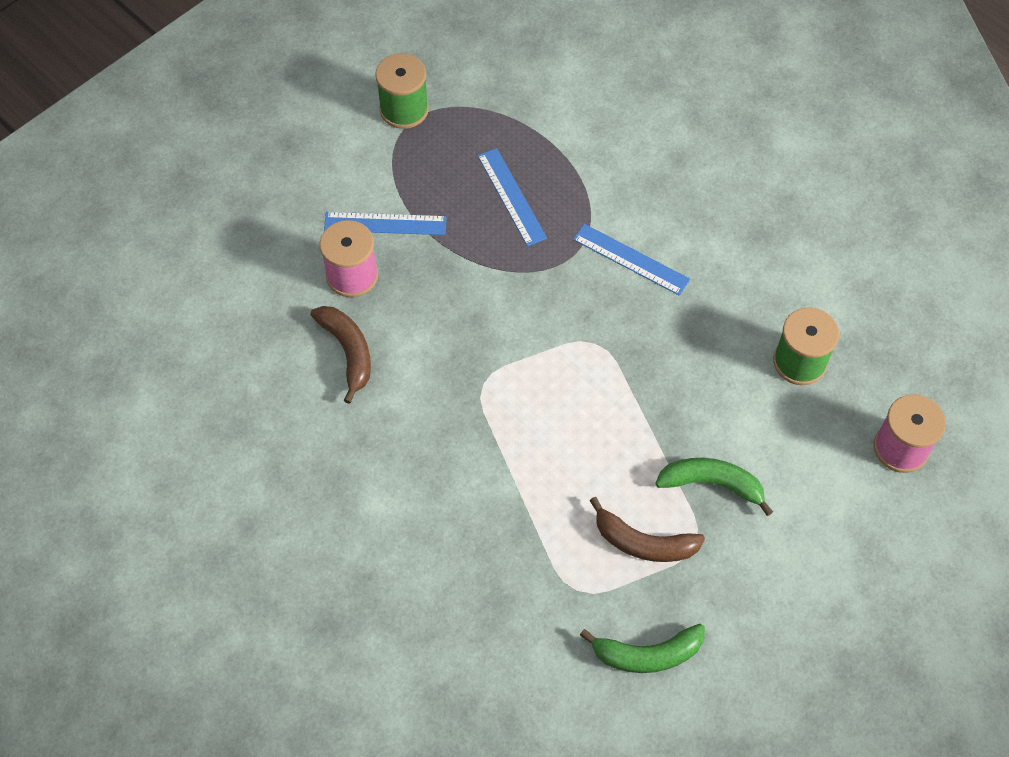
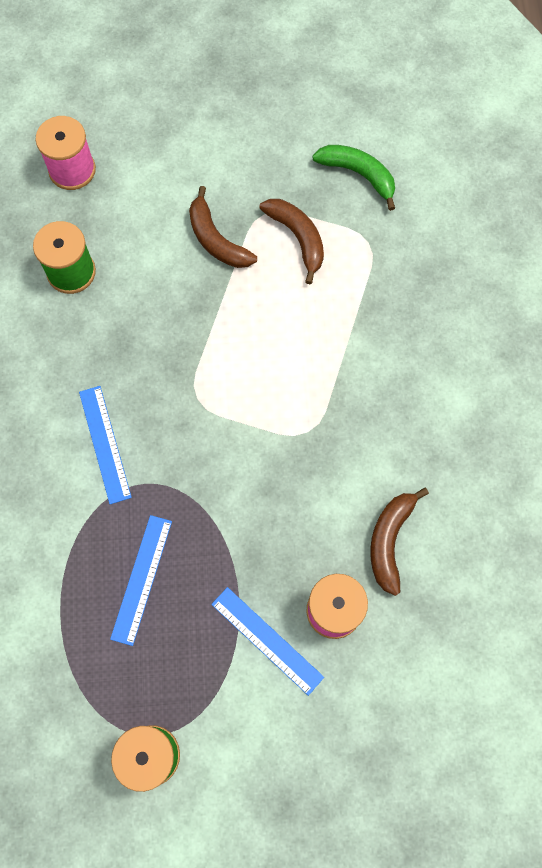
camera: 140 degrees left, 10 degrees up
green banana [655,458,773,516] -> brown banana [189,186,257,268]

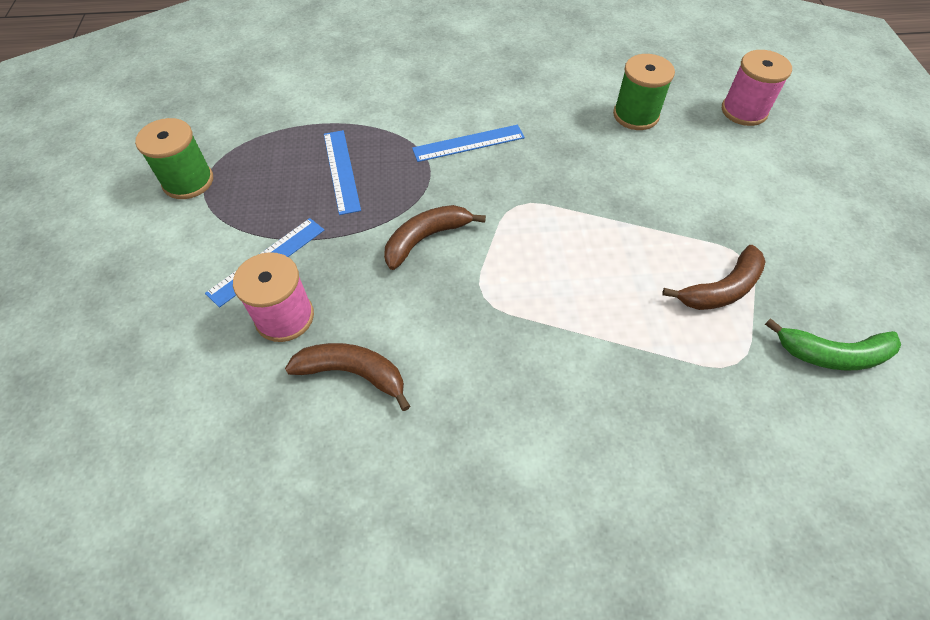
camera: 90 degrees right, 15 degrees down
blue ruler [110,515,172,646] -> blue ruler turned 60 degrees clockwise [324,130,361,215]
brown banana [189,186,257,268] -> brown banana moved to [384,205,486,270]
green banana [312,145,395,211] -> green banana turned 60 degrees clockwise [765,318,901,371]

